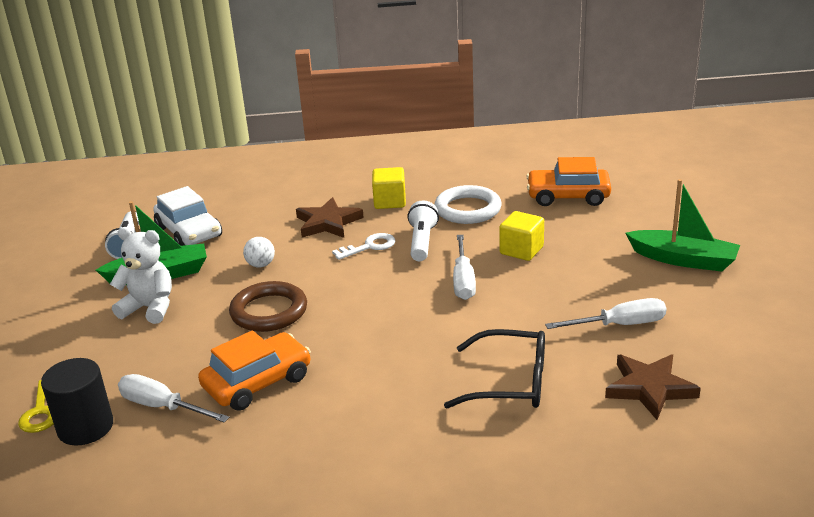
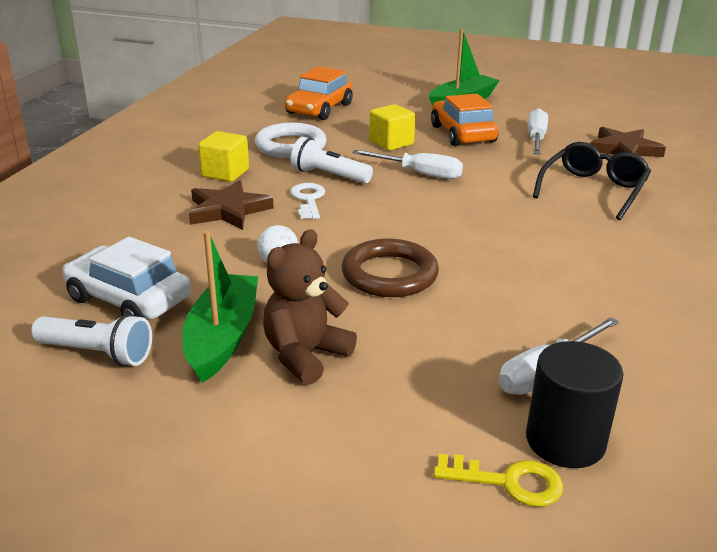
camera: 70 degrees left, 0 degrees up
white teddy bear [110,227,172,324] -> brown teddy bear [263,229,357,385]
white car [153,186,222,246] -> white car turned 135 degrees counterclockwise [63,237,191,319]
orange car [198,330,311,411] -> orange car moved to [431,94,498,146]

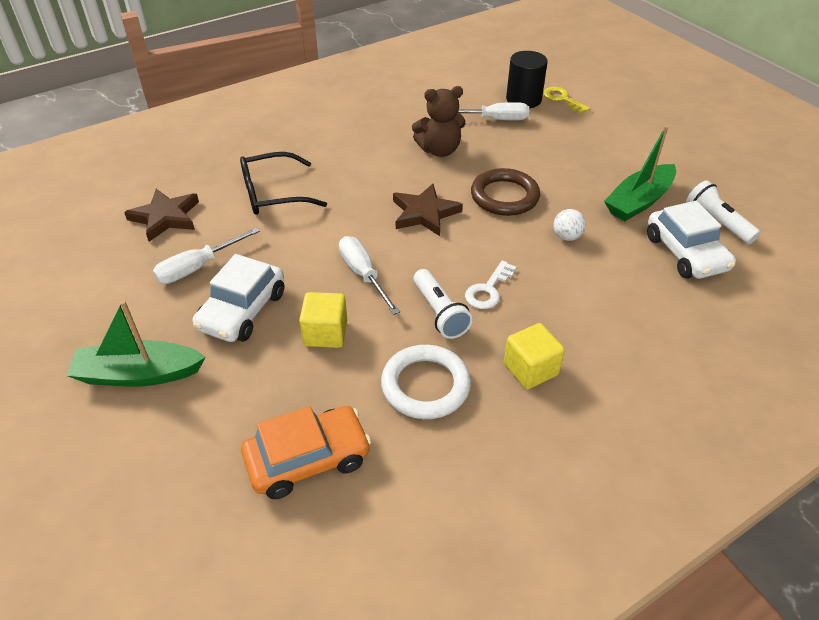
camera: 140 degrees left, 15 degrees up
brown star [189,180,273,230] -> brown star moved to [393,184,463,236]
brown teddy bear [263,229,357,385] -> brown teddy bear moved to [412,86,466,157]
orange car [431,94,498,146] -> white car [193,254,284,342]

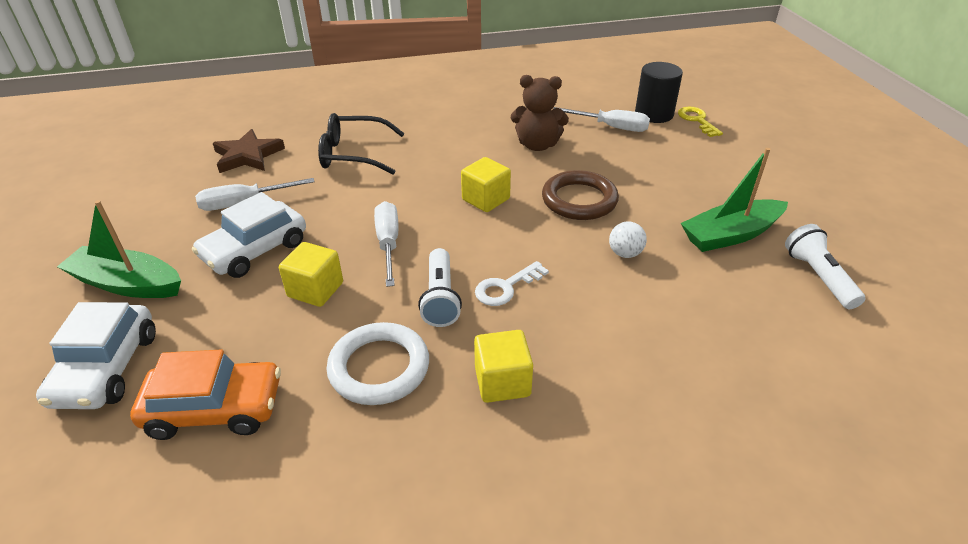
camera: 20 degrees right, 5 degrees down
brown star [393,184,463,236] -> yellow cube [461,157,511,212]
white car [647,201,736,279] -> white car moved to [36,302,156,409]

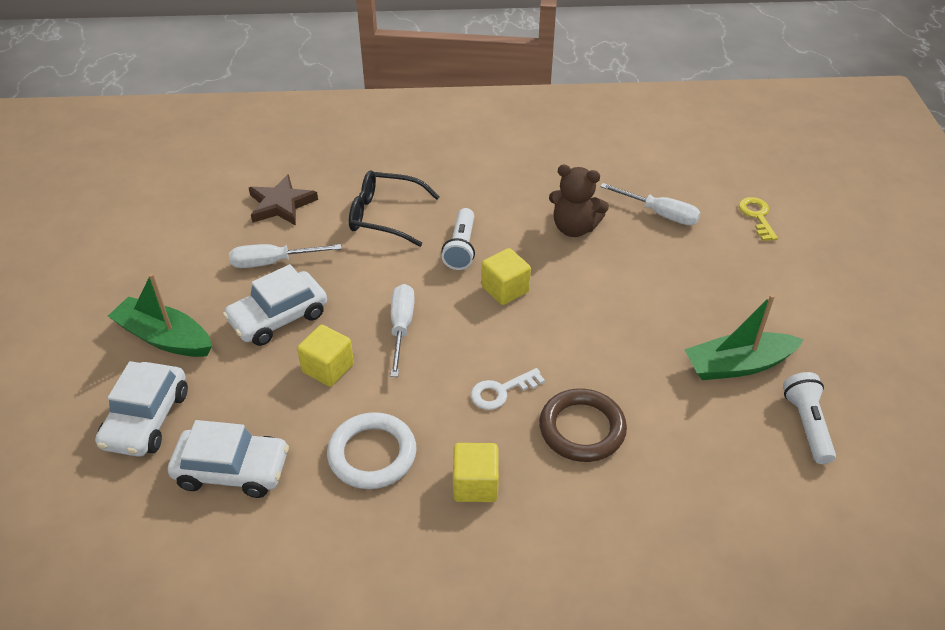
camera: 10 degrees right, 5 degrees up
orange car [130,350,281,440] -> white car [168,420,289,498]
white flashlight [418,248,462,327] -> white flashlight moved to [442,208,475,270]
brown ring [542,170,619,220] -> brown ring moved to [539,388,627,462]
white ball [609,221,647,258] -> none
black cylinder [635,62,683,123] -> none

